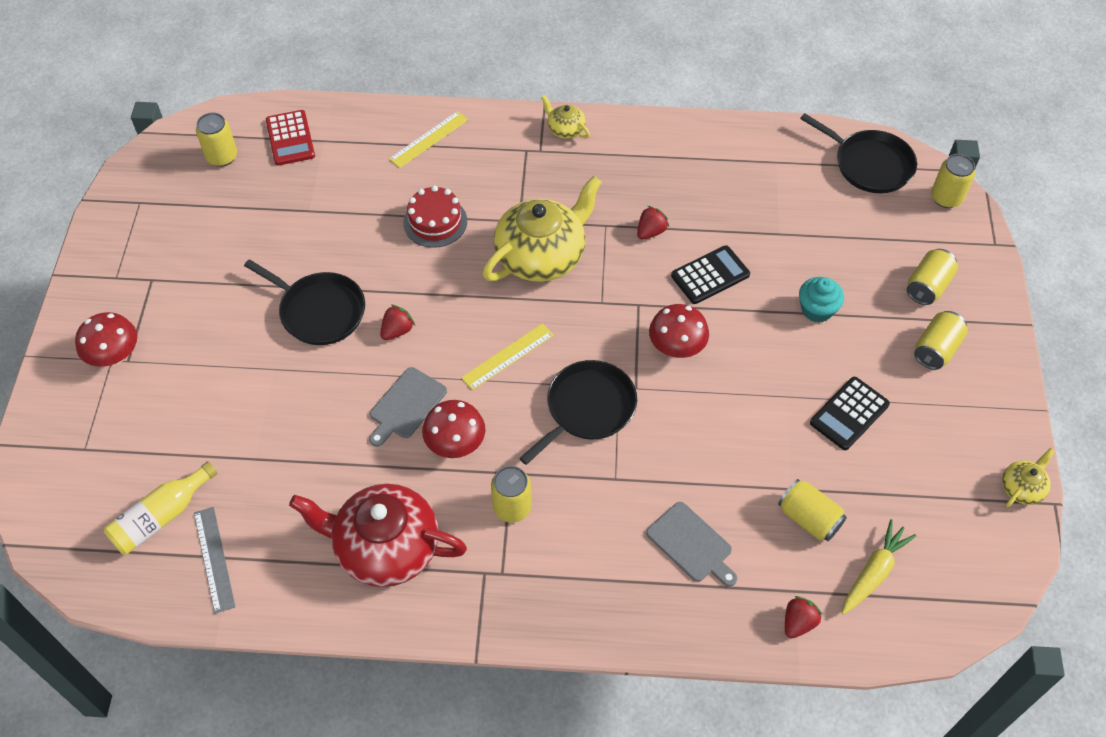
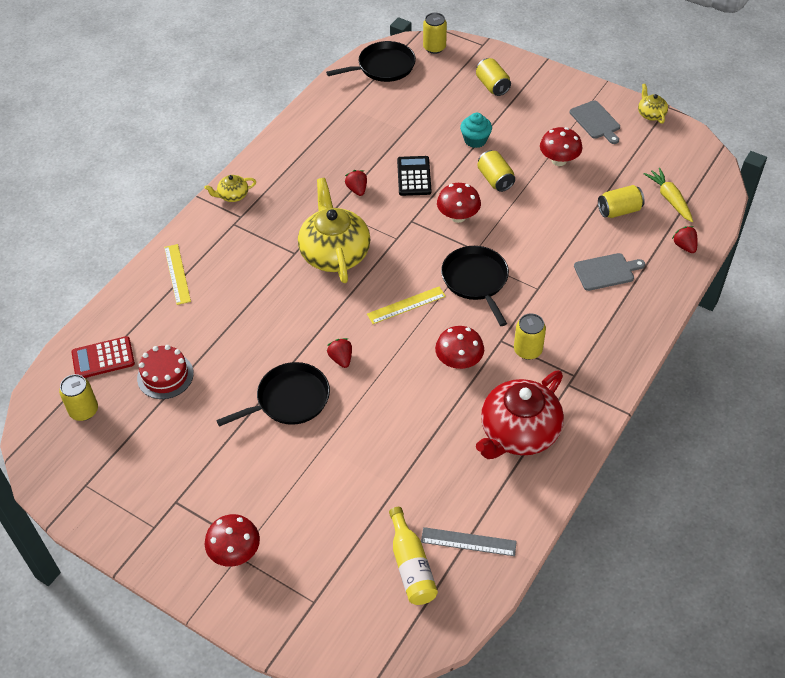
camera: 60 degrees left, 5 degrees down
red calculator [266,110,315,166] -> red calculator turned 150 degrees clockwise [71,336,135,378]
grey cutting board [369,367,447,447] -> grey cutting board moved to [570,100,620,144]
red cake [403,185,467,248] -> red cake moved to [137,345,194,399]
yellow ruler [461,323,554,390] -> yellow ruler turned 75 degrees clockwise [367,286,446,324]
black calculator [810,377,890,450] -> red mushroom [540,127,582,166]
yellow can [914,311,968,370] -> yellow can moved to [478,150,515,192]

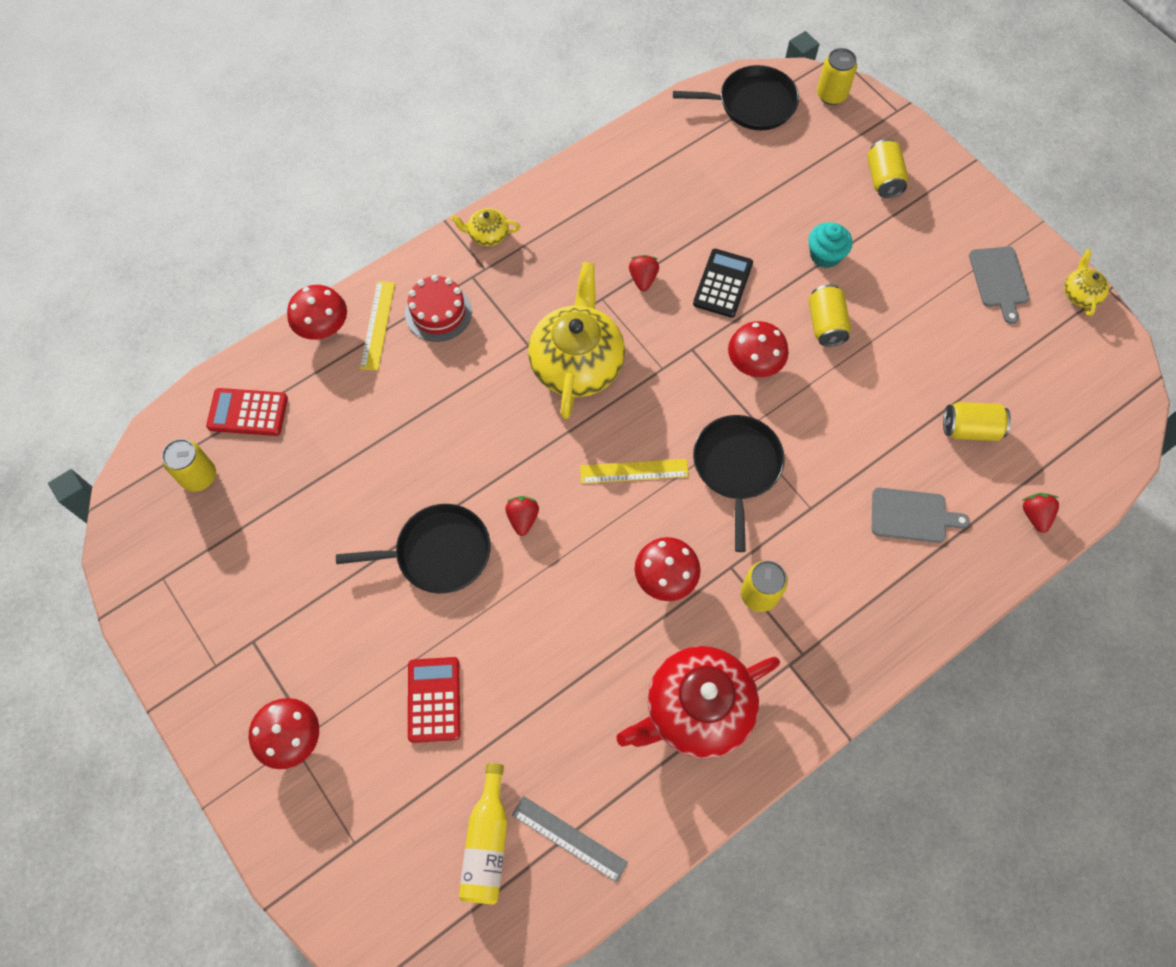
camera: 20 degrees right, 15 degrees up
red cake [137,345,194,399] -> red cake moved to [405,275,472,342]
red mushroom [540,127,582,166] -> red mushroom moved to [287,285,347,340]
yellow carrot [644,168,693,222] -> none
none -> red calculator [408,657,460,743]

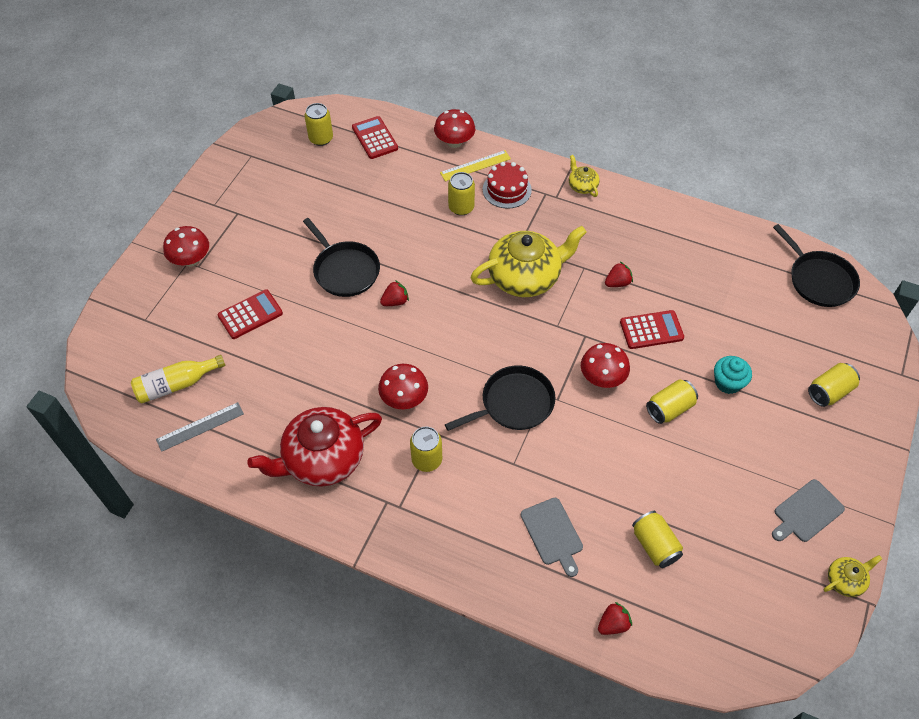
camera: 60 degrees right, 10 degrees down
grey ruler [512,796,628,882] -> grey ruler turned 60 degrees clockwise [156,402,244,452]
yellow ruler [580,459,689,484] -> none
red teapot [617,646,780,759] -> red teapot turned 60 degrees counterclockwise [247,407,382,487]
black calculator [693,249,753,318] -> red calculator [620,310,684,349]
yellow can [817,48,857,105] -> yellow can moved to [448,172,475,216]

